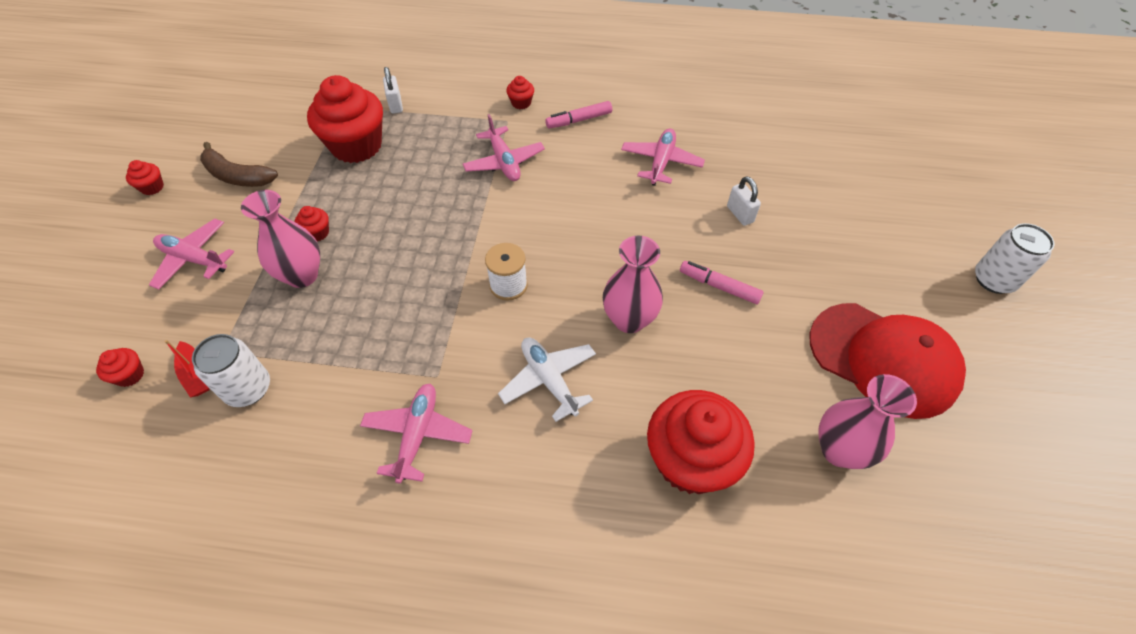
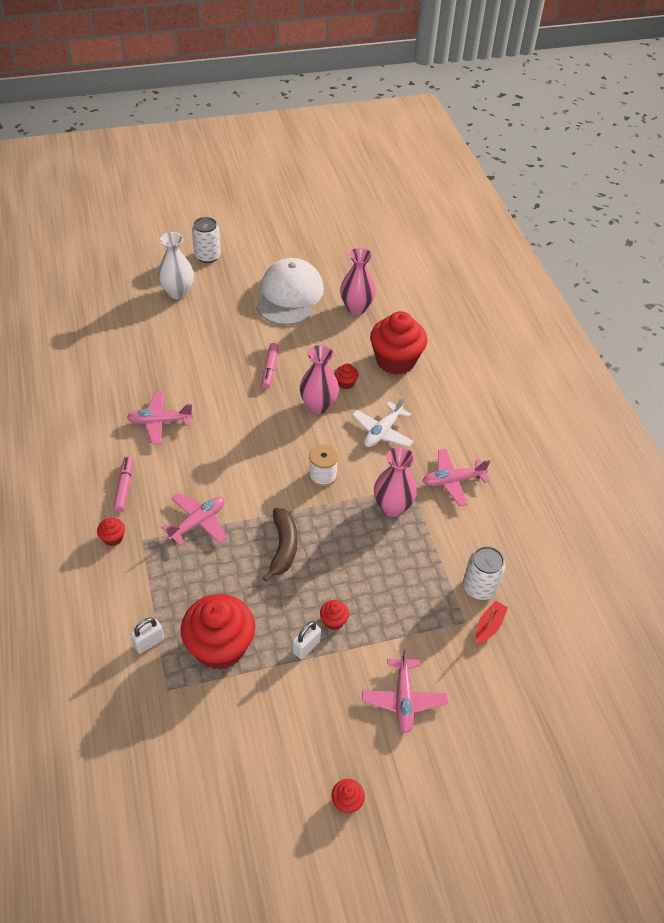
camera: 115 degrees left, 5 degrees down
red cupcake [96,348,144,387] -> red cupcake moved to [335,364,358,389]
brown banana [200,142,278,187] -> brown banana moved to [263,508,297,582]
pink vase [241,190,320,288] -> pink vase moved to [374,447,417,517]
pink marker [545,101,612,129] -> pink marker turned 135 degrees counterclockwise [113,456,133,513]
white padlock [727,176,761,226] -> white padlock moved to [293,621,321,659]
red cap [810,303,966,419] -> white cap [256,258,324,325]
none -> white vase [158,232,194,299]

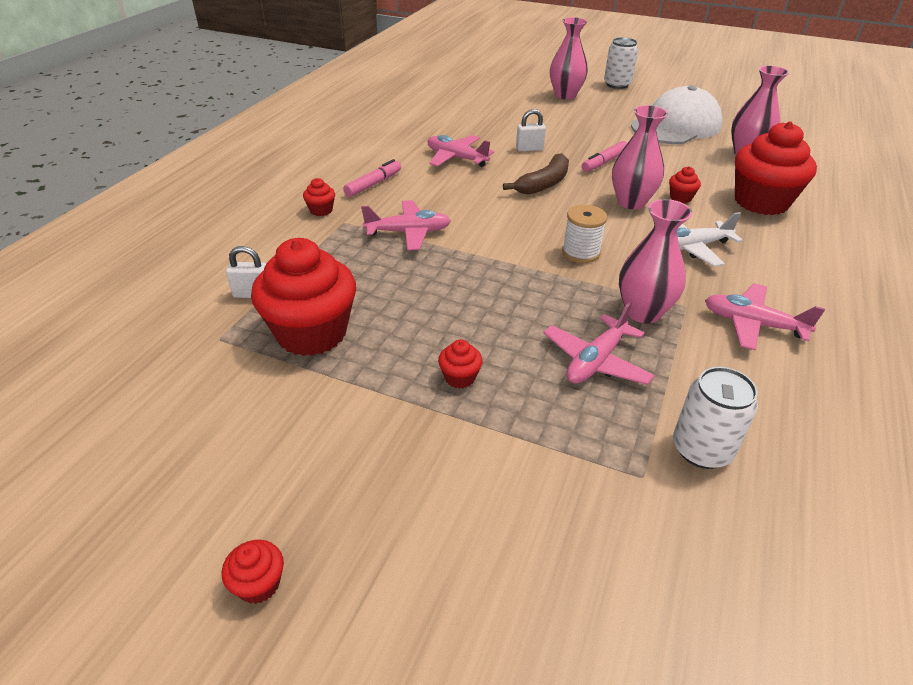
camera: 40 degrees right, 10 degrees down
white vase [158,232,194,299] -> pink vase [550,18,588,99]
brown banana [263,508,297,582] -> brown banana moved to [503,153,569,195]
white padlock [293,621,321,659] -> white padlock moved to [516,109,546,152]
pink plane [362,648,448,733] -> pink plane moved to [543,302,655,385]
red boat [476,601,508,644] -> none

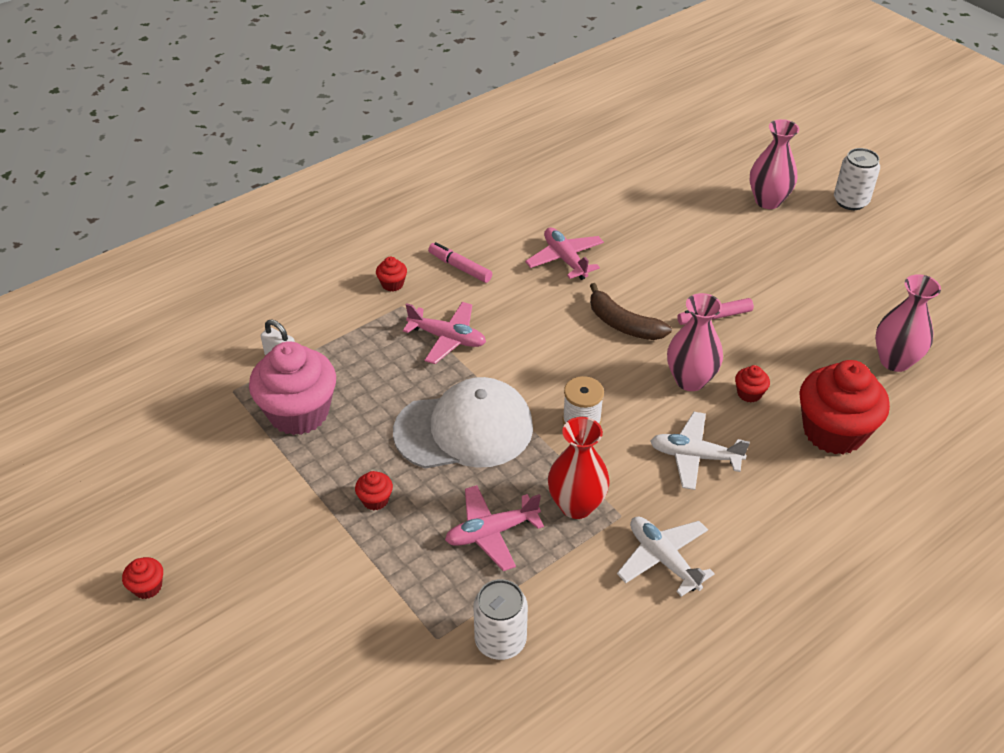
camera: 30 degrees right, 5 degrees up
red cupcake [251,238,356,356] -> pink cupcake [249,341,336,435]
pink marker [343,159,401,197] -> pink marker turned 120 degrees counterclockwise [428,242,492,283]
brown banana [503,153,569,195] -> brown banana turned 60 degrees clockwise [590,283,672,340]
white padlock [516,109,546,152] -> none
pink vase [619,199,693,323] -> red vase [548,417,610,519]
white cap [631,85,723,144] -> white cap moved to [393,377,533,469]
pink plane [705,283,825,351] -> white plane [617,517,715,597]

